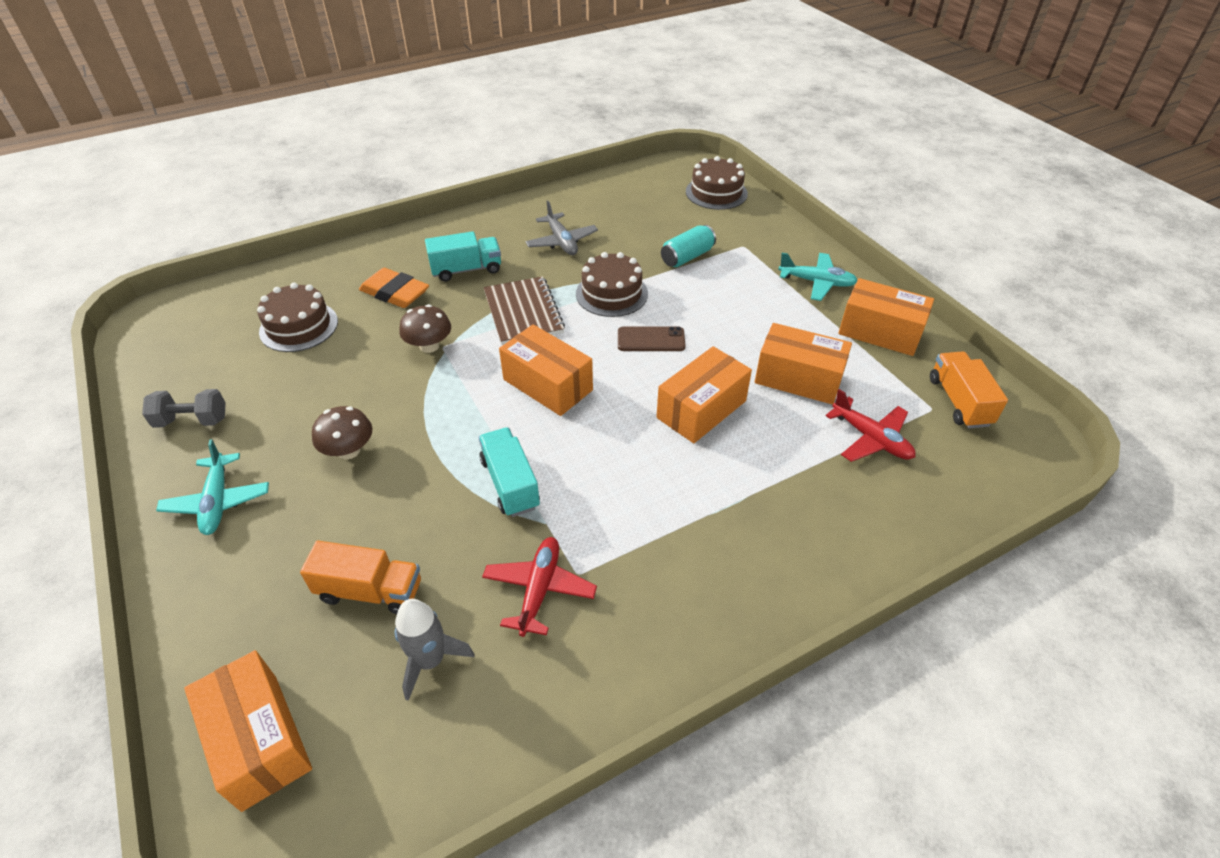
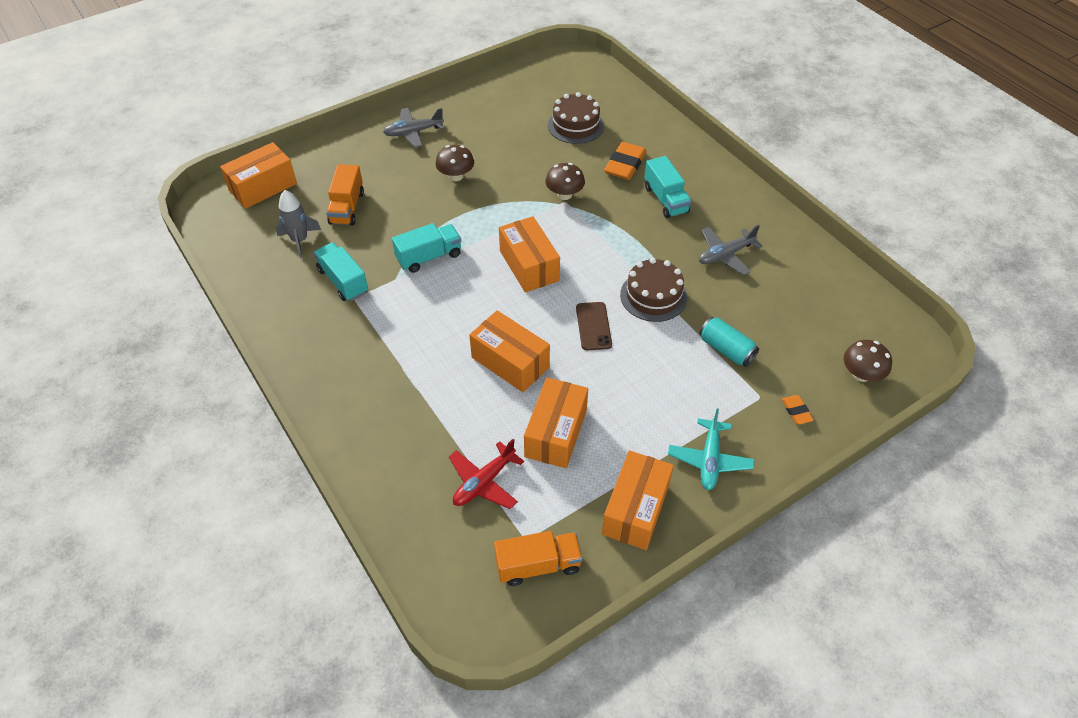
camera: 85 degrees right, 5 degrees up
grey dumbbell [142,389,226,428] -> none
turquoise plane [156,439,269,535] -> grey plane [383,108,444,148]
red plane [482,537,597,637] -> turquoise truck [314,242,368,301]
brown notebook [483,276,565,345] -> none
orange box [499,324,593,416] -> orange box turned 60 degrees counterclockwise [499,216,560,292]
brown cake [686,156,748,210] -> brown mushroom [844,340,892,382]
none -> orange eraser [782,395,814,424]

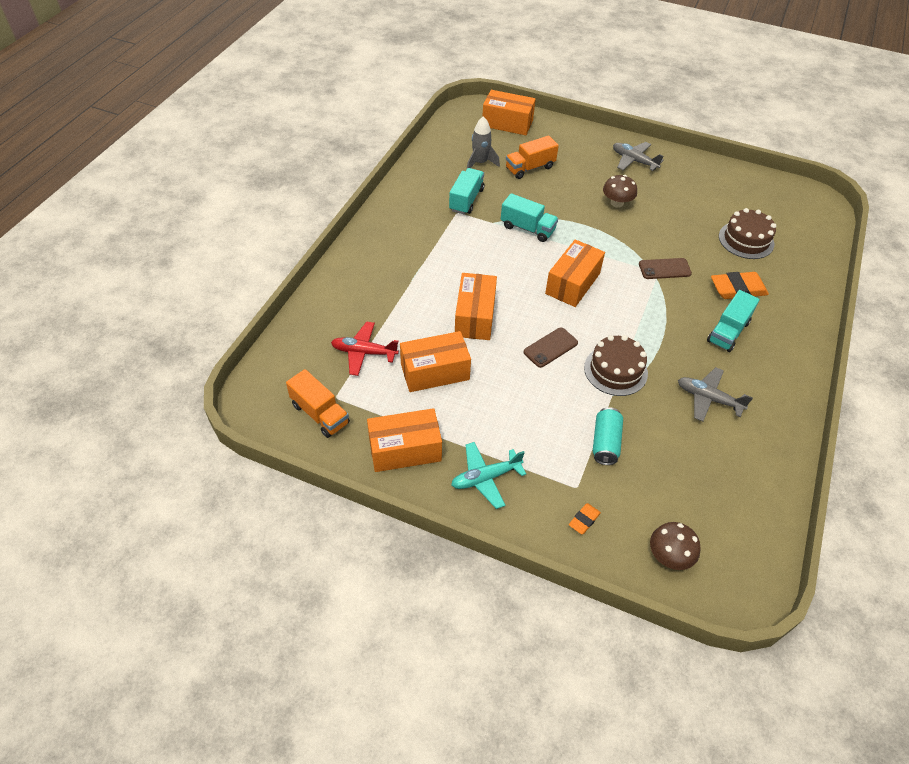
camera: 55 degrees right, 0 degrees up
brown mushroom [545,163,585,200] -> brown phone [639,258,692,279]

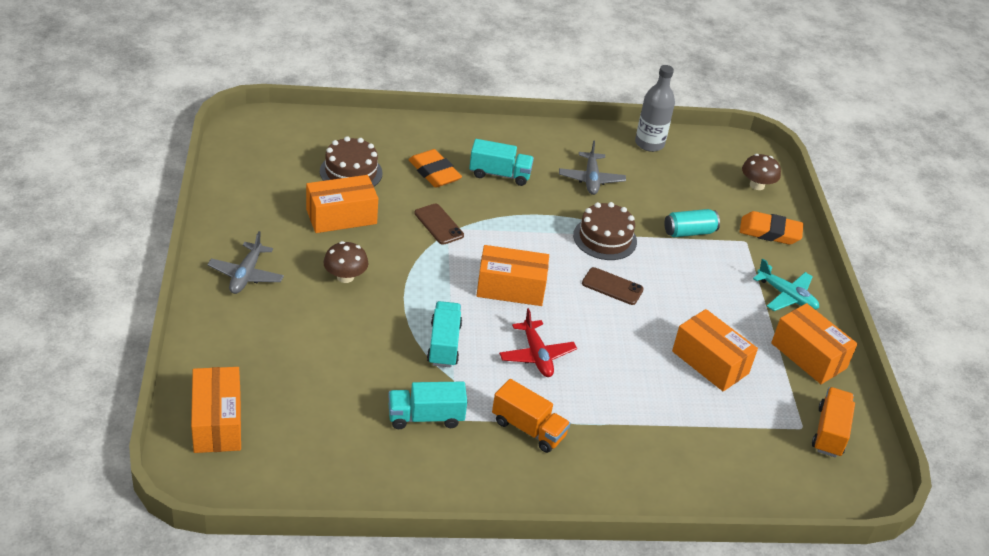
camera: 120 degrees left, 10 degrees down
red plane [331,321,399,376] -> red plane moved to [499,308,577,377]
orange box [455,273,497,340] -> orange box moved to [306,175,378,233]
grey rocket [467,116,500,168] -> none
orange truck [506,135,559,179] -> orange truck moved to [492,379,570,453]
orange eraser [569,503,601,534] -> orange eraser [740,211,804,245], size x1.94
none -> grey bottle [635,65,675,152]

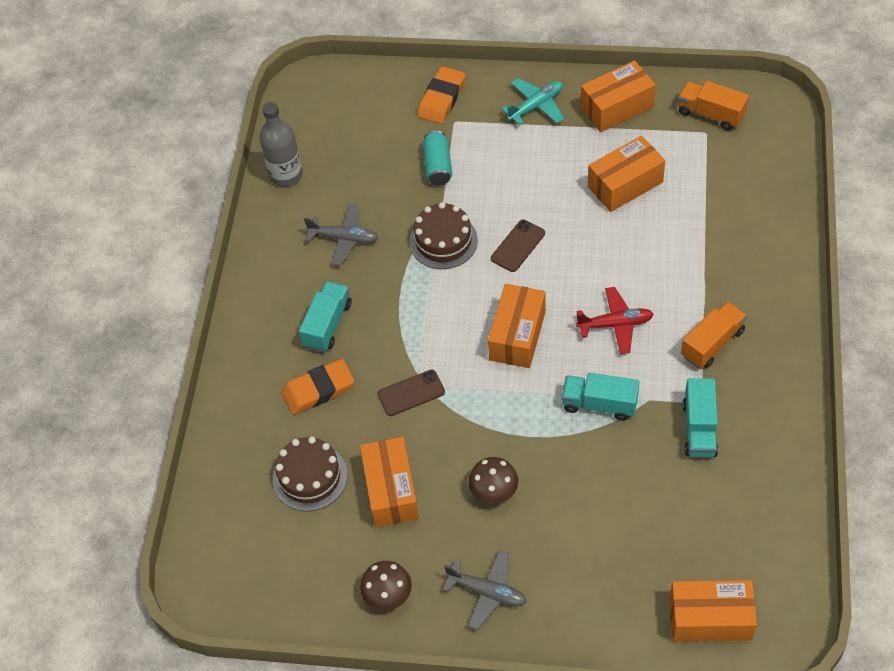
camera: 70 degrees left, 15 degrees up
brown mushroom [742,154,781,190] -> brown mushroom moved to [360,561,412,611]

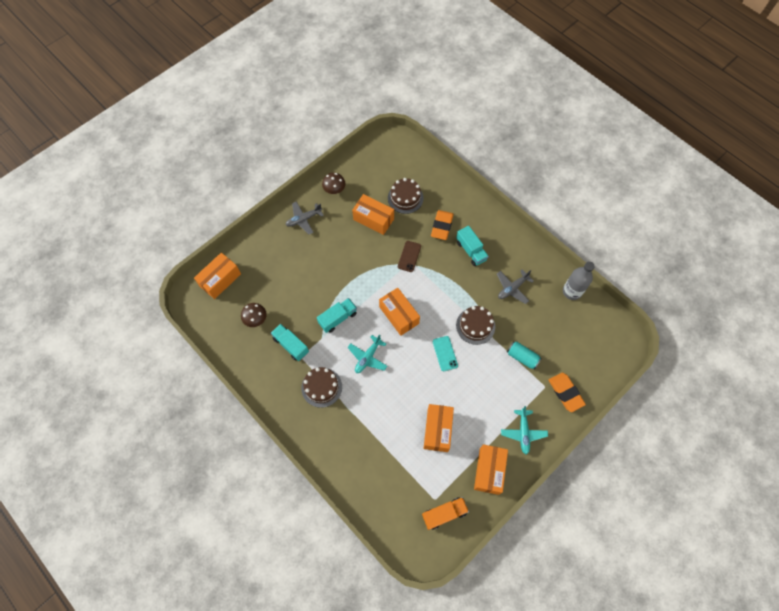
camera: 125 degrees right, 10 degrees up
brown mushroom [469,457,518,504] -> brown mushroom moved to [241,303,267,327]
brown phone [491,219,545,272] -> turquoise phone [433,336,458,371]
red plane [576,287,654,354] -> turquoise plane [347,334,387,373]
orange truck [681,301,747,368] -> brown cake [301,367,342,408]

